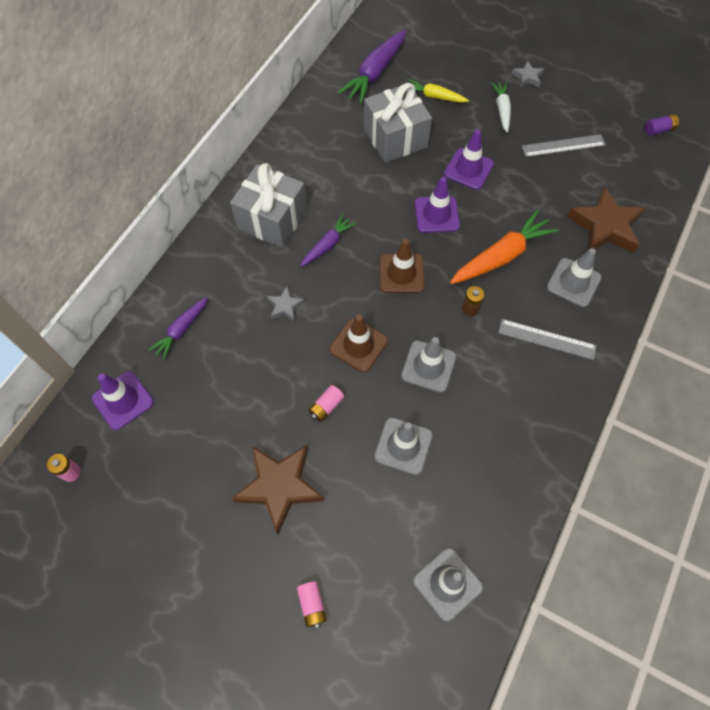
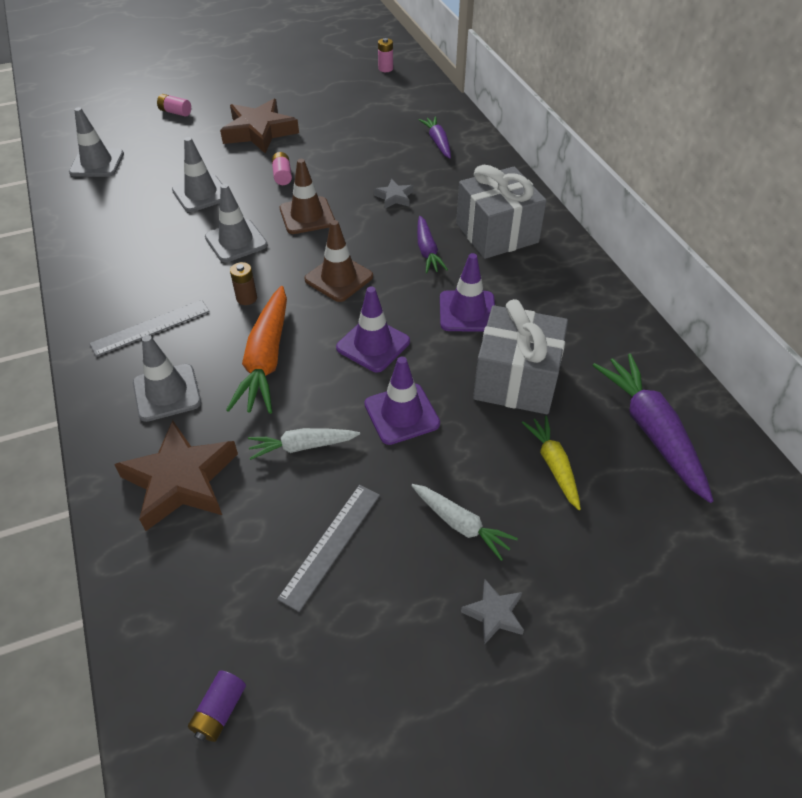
camera: 130 degrees right, 15 degrees down
purple traffic cone [92,371,154,430] -> purple traffic cone moved to [440,253,495,332]
yellow carrot [408,79,469,103] -> yellow carrot turned 75 degrees counterclockwise [522,416,581,510]
none -> white carrot [248,428,360,460]

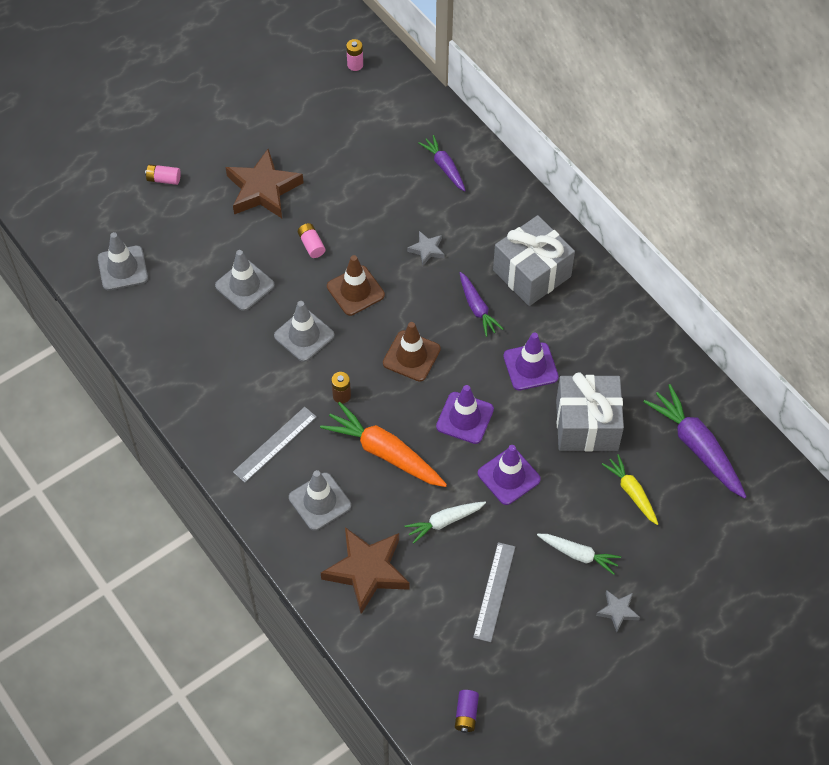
camera: 15 degrees left, 10 degrees up
orange carrot [226,286,287,414] -> orange carrot turned 135 degrees clockwise [320,402,447,487]

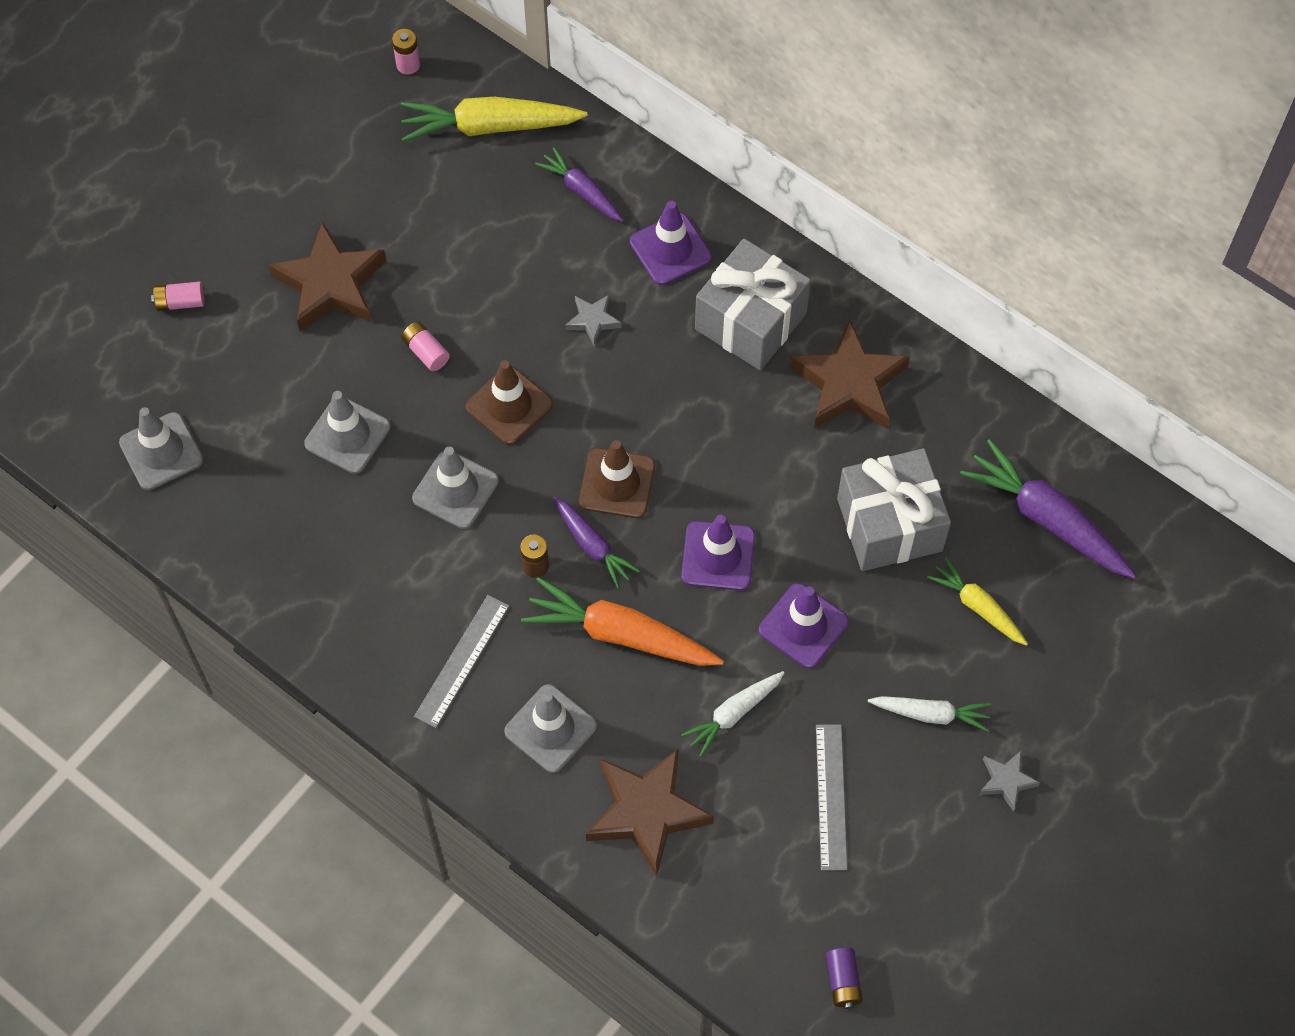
camera: 15 degrees left, 5 degrees up
purple carrot [460,272,503,337] -> purple carrot moved to [553,496,640,589]
purple traffic cone [503,333,559,391] -> purple traffic cone moved to [630,201,712,285]
none -> yellow carrot [401,97,588,142]
none -> brown star [790,319,910,429]

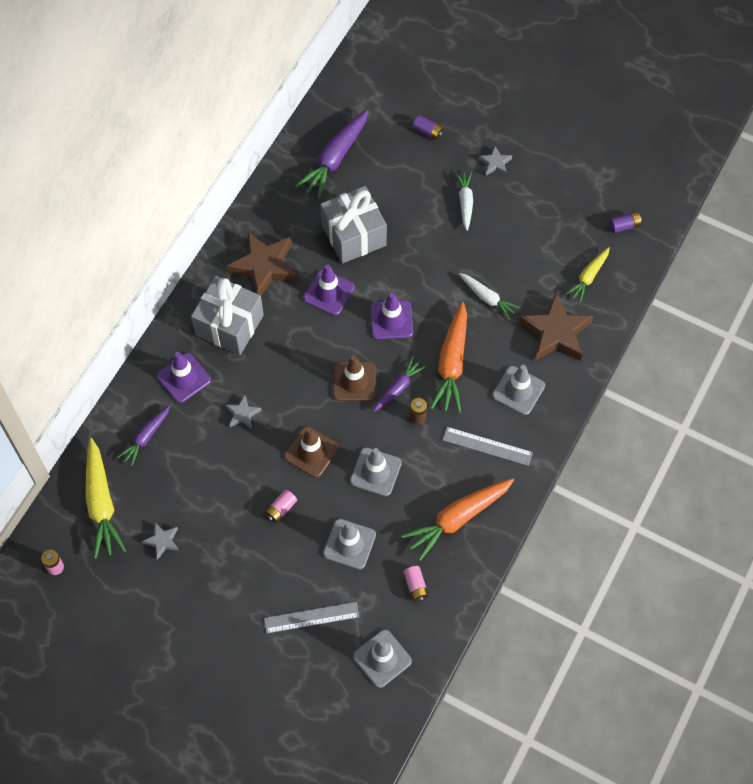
camera: 100 degrees left, 0 degrees up
pink battery [151,282,205,311] -> pink battery moved to [404,566,429,602]
brown star [269,222,386,332] -> none
purple traffic cone [759,583,849,668] -> purple traffic cone moved to [303,264,355,316]
grey ruler [816,725,848,870] -> grey ruler moved to [264,602,359,634]
yellow carrot [927,557,1028,646] -> yellow carrot moved to [566,247,610,303]
none -> grey star [142,523,179,560]
none -> orange carrot [401,478,514,561]
none -> purple battery [413,115,444,140]

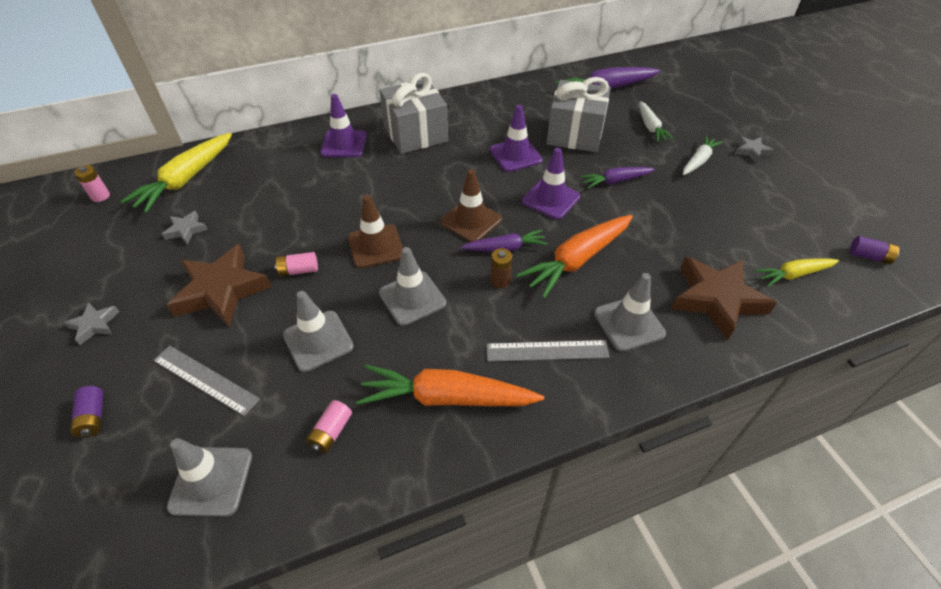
camera: 40 degrees right, 15 degrees down
purple carrot [118,406,170,466] -> purple carrot moved to [580,167,655,189]
grey star [226,395,261,429] -> grey star moved to [64,302,120,345]
brown star [227,232,298,295] -> brown star moved to [167,244,272,327]
purple battery [413,115,444,140] -> purple battery moved to [70,386,103,437]
grey ruler [443,427,533,466] -> grey ruler turned 60 degrees counterclockwise [486,340,610,362]
white carrot [459,273,520,320] -> white carrot moved to [639,101,674,142]

